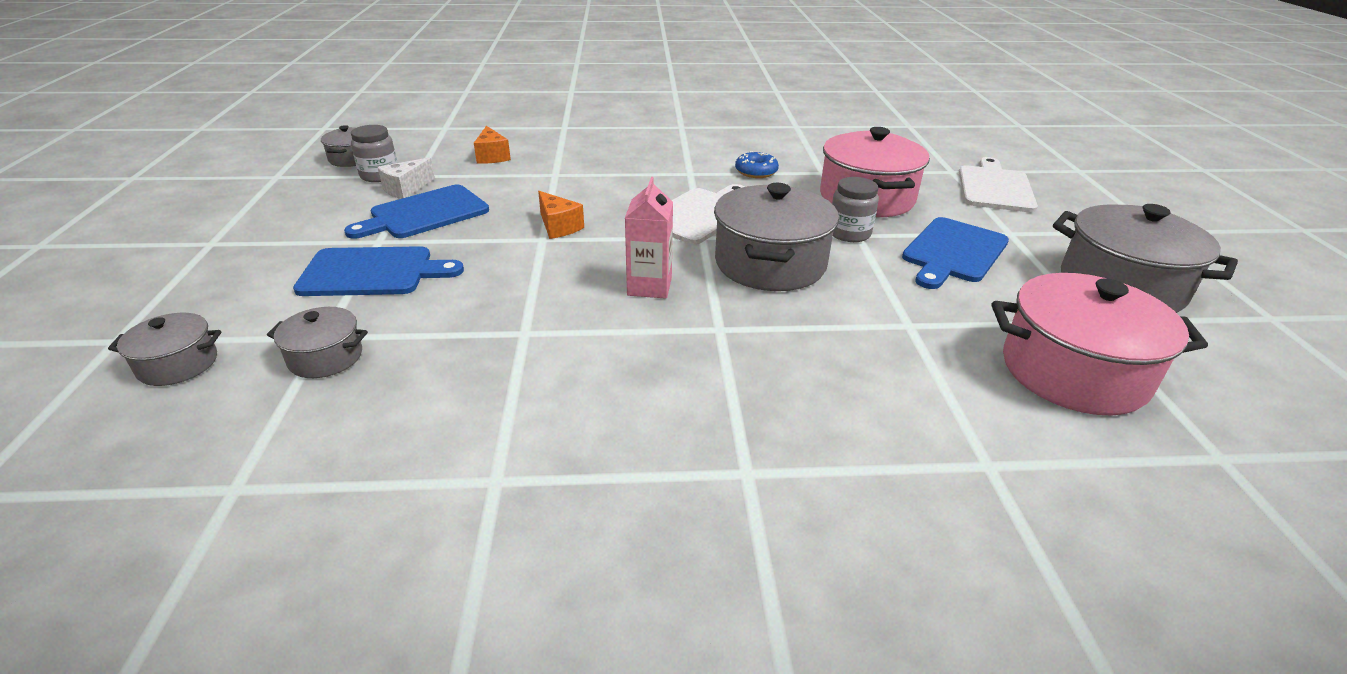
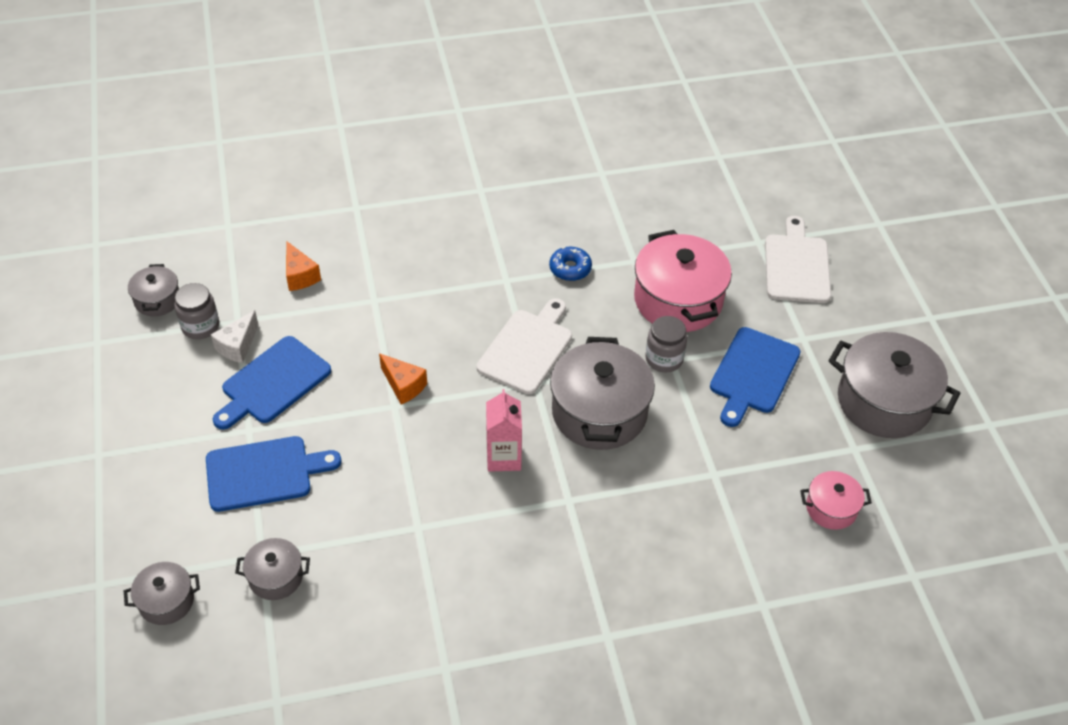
camera: 10 degrees left, 15 degrees up
pink pot [991,273,1208,415] -> pink pot [800,471,872,530], size x0.51

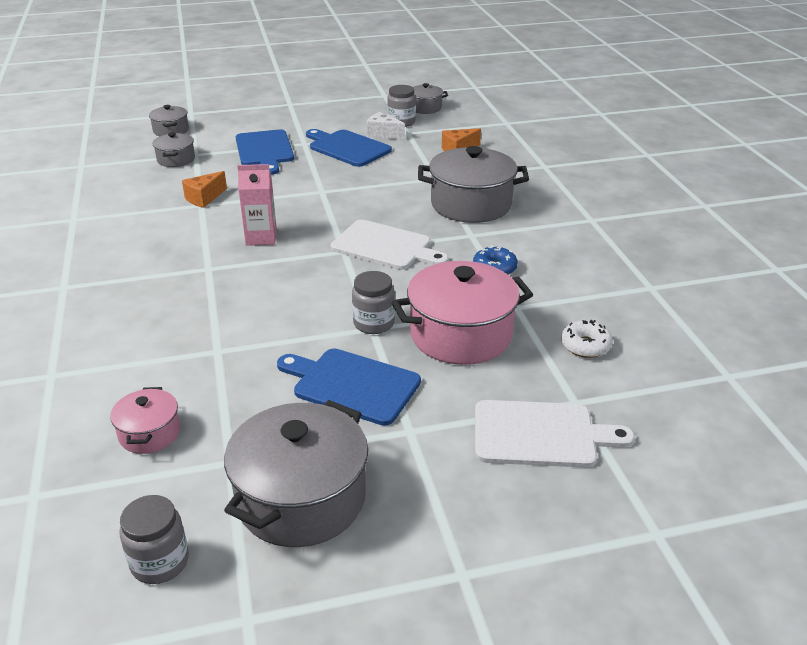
camera: 90 degrees right, 15 degrees down
orange cheese [379,353,427,404] -> orange cheese moved to [182,171,227,208]
grey pot [550,337,655,450] -> grey pot moved to [418,146,529,223]
none -> grey jar [119,495,189,584]
none -> white donut [561,320,613,358]

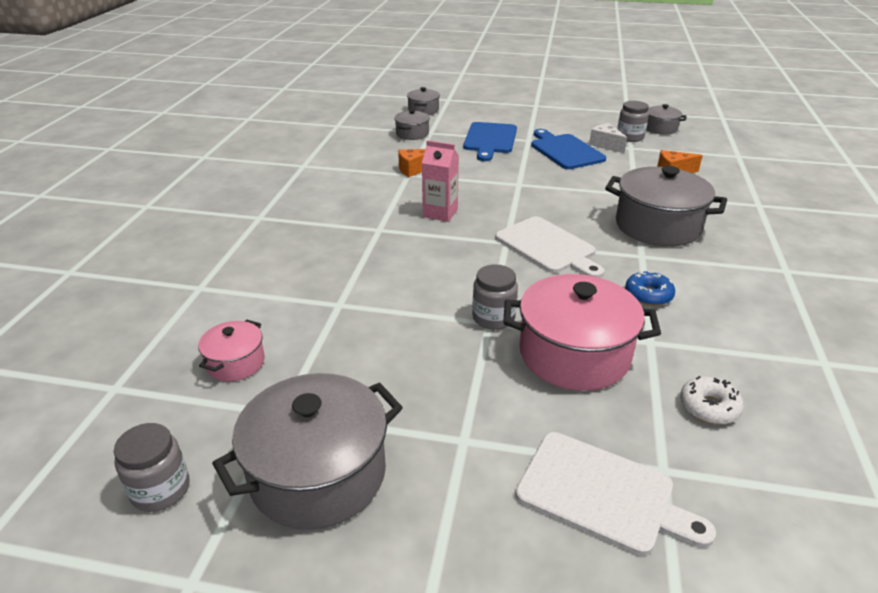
camera: 25 degrees right, 0 degrees up
blue cutting board [277,348,421,426] -> none

